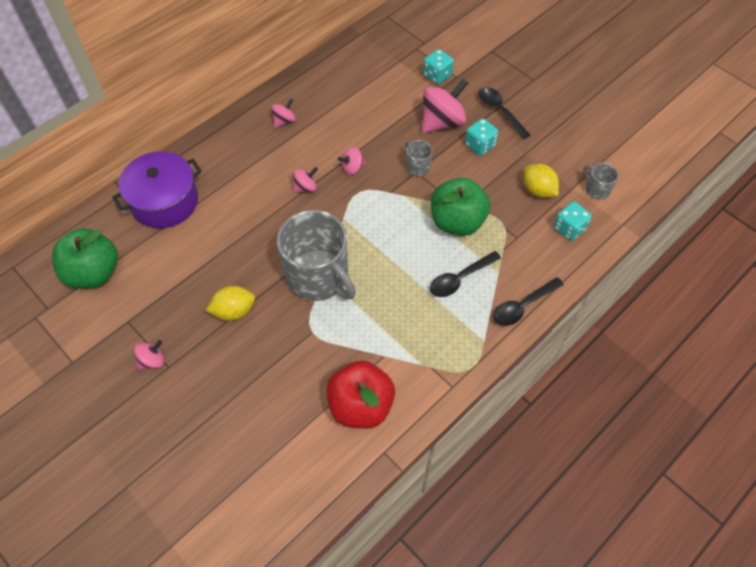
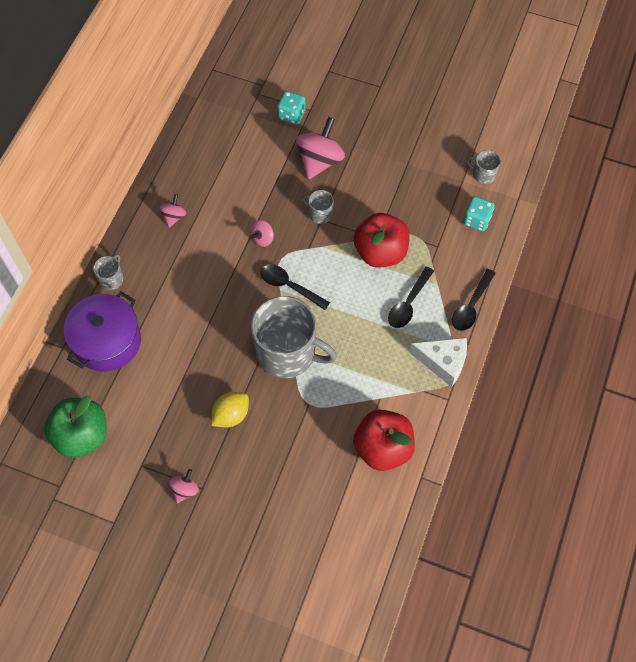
camera: 25 degrees left, 5 degrees up
pink spinning top [293,167,318,193] -> none
green apple [431,178,490,236] -> red apple [354,213,410,267]
turquoise dice [465,118,499,156] -> none
black spoon [478,87,530,139] -> black spoon moved to [260,264,330,310]
yellow lemon [524,164,559,198] -> none
none -> grey mug [93,254,124,290]
none -> white cheese [409,338,467,387]

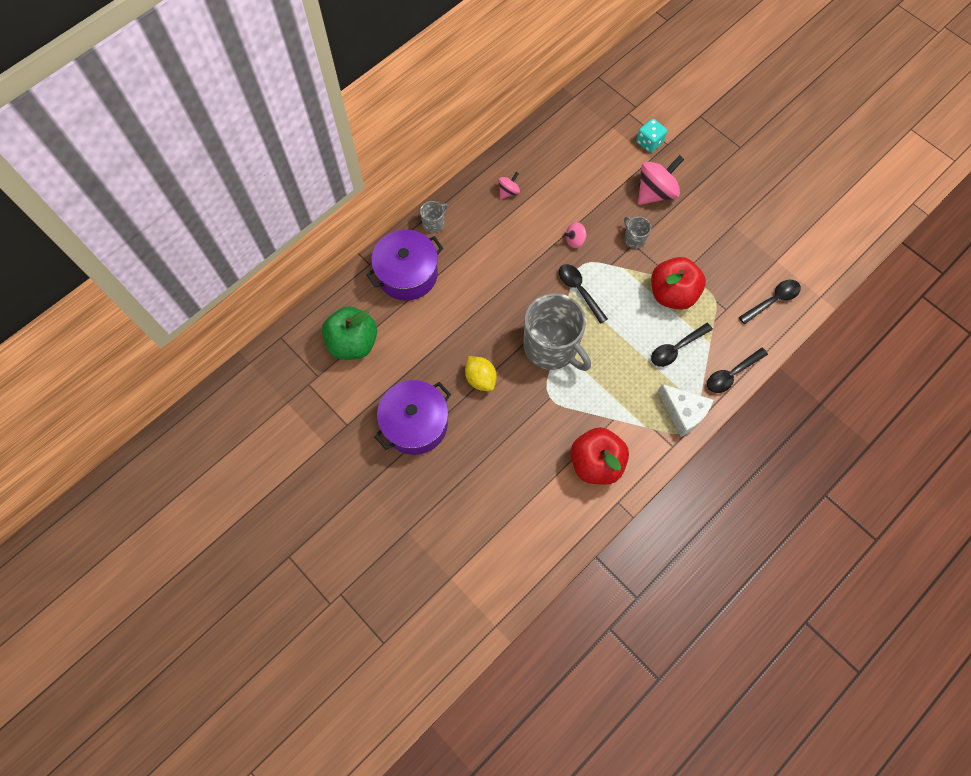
camera: 25 degrees right, 5 degrees up
pink spinning top [169,469,199,503] -> purple pot [375,380,451,455]
yellow lemon [211,392,249,428] -> yellow lemon turned 75 degrees clockwise [465,356,497,391]
turquoise dice [463,196,495,231] -> black spoon [739,280,801,324]
grey mug [466,150,501,184] -> none

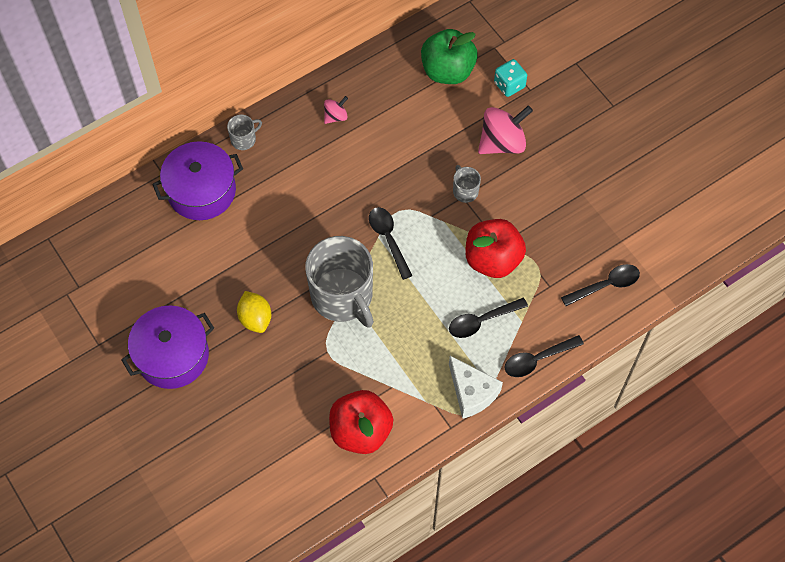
camera: 10 degrees right, 5 degrees down
green apple [322,306,377,360] -> green apple moved to [421,29,478,84]
pink spinning top [564,222,587,248] -> none

